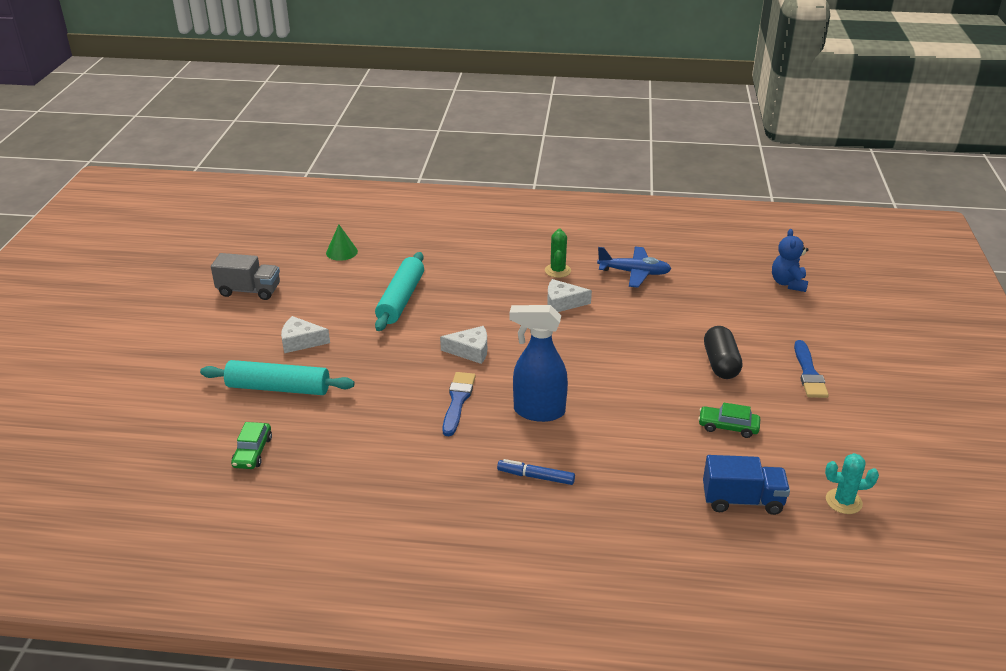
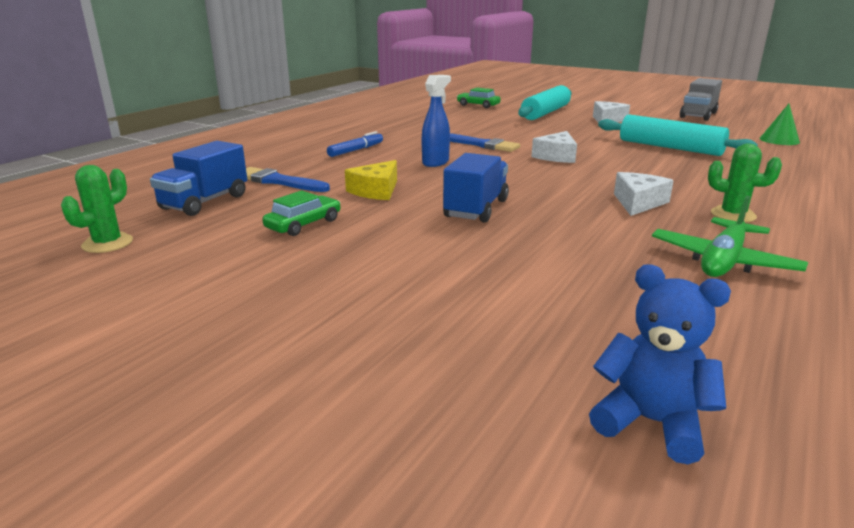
camera: 115 degrees right, 10 degrees down
blue spray bottle [510,305,568,422] -> blue spray bottle [422,75,451,167], size x0.65
blue plane [597,246,671,288] -> green plane [652,196,808,277]
black capsule [704,326,742,379] -> none
blue brush [794,340,829,398] -> blue brush moved to [246,167,330,192]
turquoise cactus [825,453,879,514] -> green cactus [61,165,133,253]
none -> yellow cheese [345,160,397,200]
none -> blue truck [443,153,509,222]

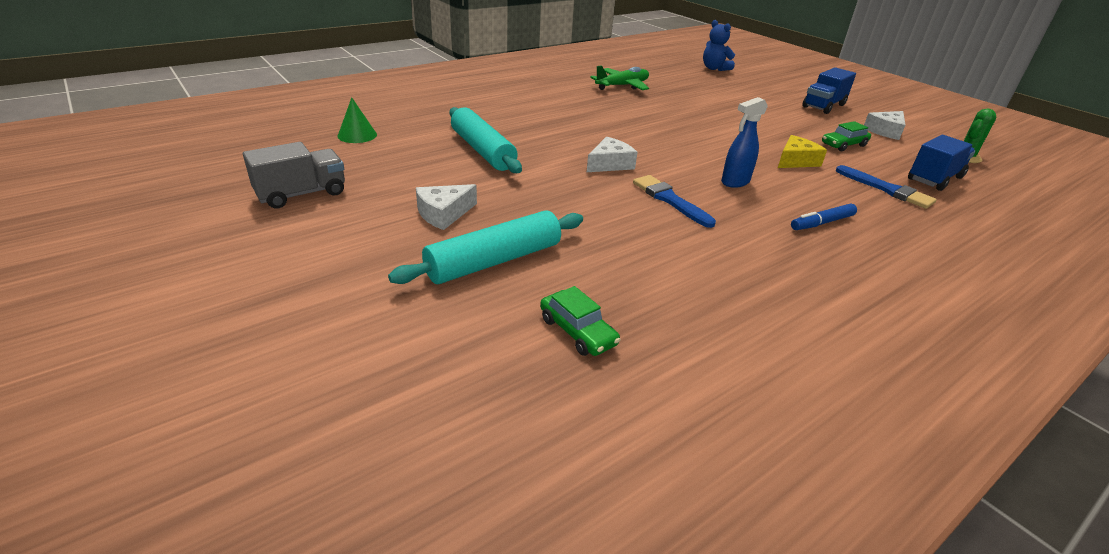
camera: 160 degrees left, 10 degrees up
blue truck [443,153,509,222] -> blue truck moved to [802,67,856,114]
white cheese [614,172,674,216] -> white cheese moved to [864,111,906,140]
green cactus [708,143,782,222] -> none

